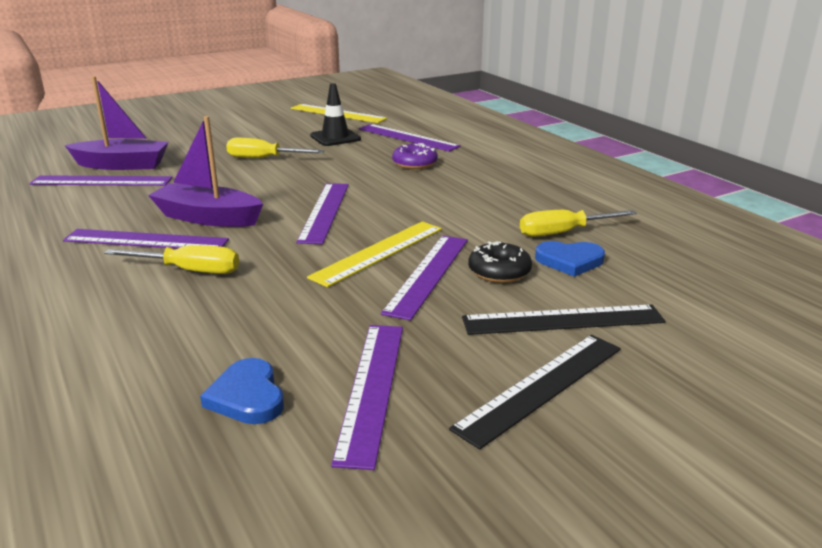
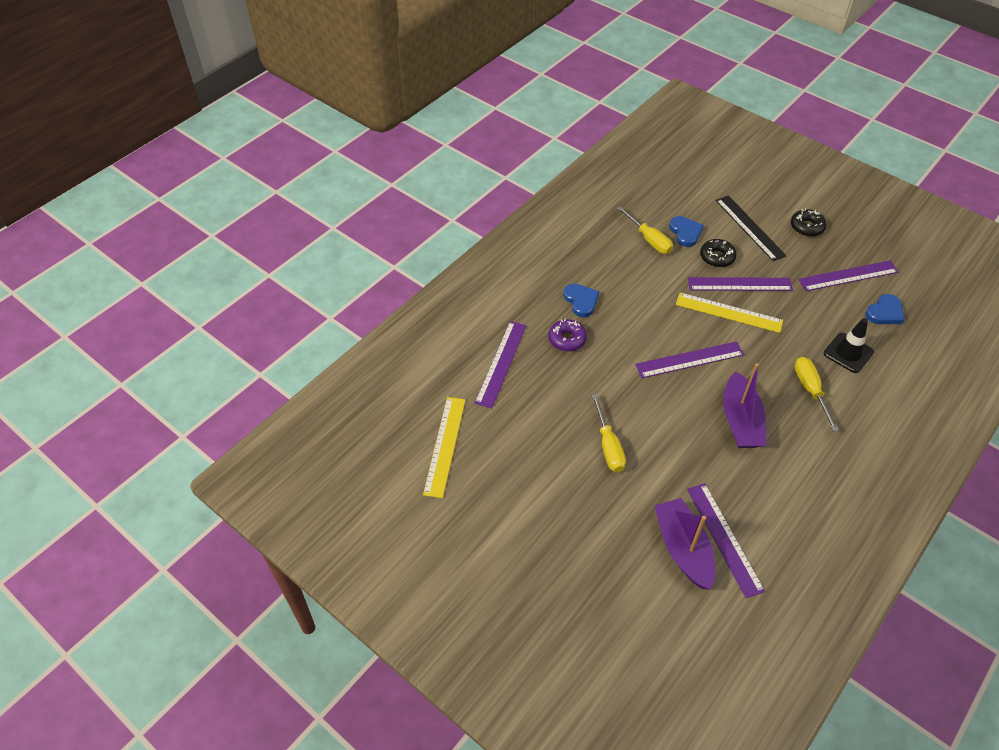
camera: 110 degrees left, 25 degrees up
purple ruler [63,229,229,249] -> none
black traffic cone [310,83,361,146] -> black traffic cone moved to [824,318,874,373]
black ruler [449,335,621,450] -> black donut [791,208,826,237]
none -> blue heart [563,284,600,317]

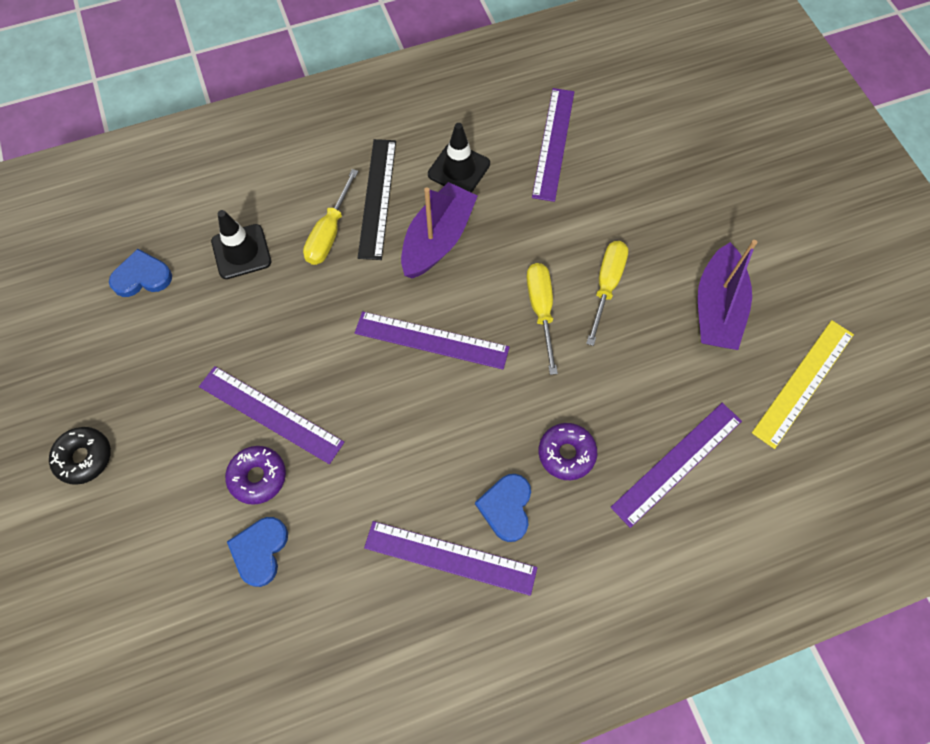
camera: 150 degrees left, 15 degrees up
yellow screwdriver [617,206,673,254] -> yellow screwdriver moved to [526,263,558,375]
purple boat [655,498,715,590] -> purple boat moved to [698,240,757,350]
yellow ruler [676,293,783,333] -> none
black donut [700,239,737,267] -> purple donut [225,446,286,505]
black ruler [716,195,787,261] -> black ruler moved to [358,139,396,260]
purple ruler [798,261,899,291] -> purple ruler moved to [364,521,537,596]
none -> black traffic cone [428,123,490,193]

